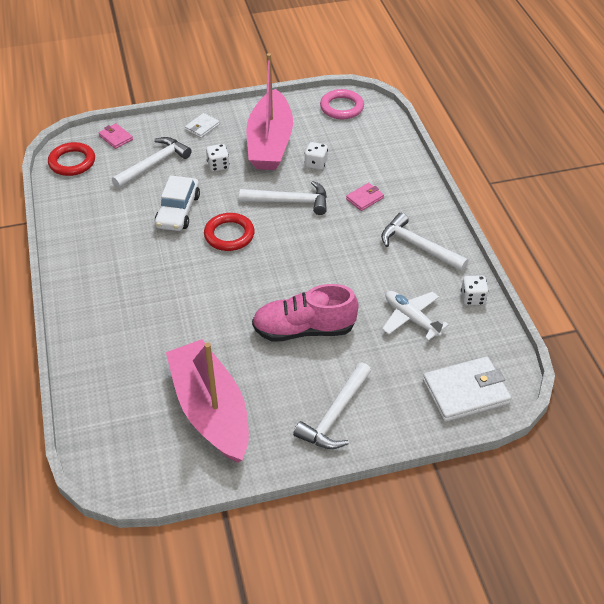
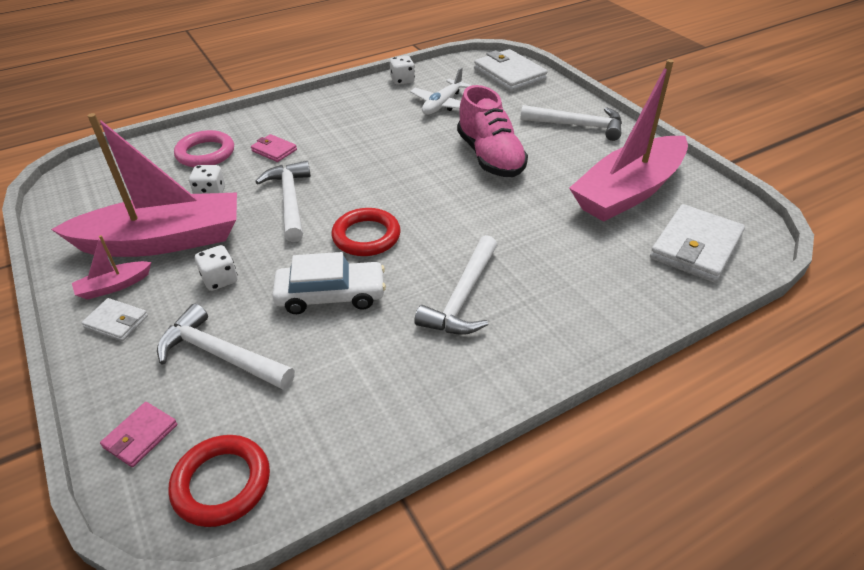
camera: 105 degrees left, 5 degrees down
pink ring [320,89,364,119] -> pink ring moved to [174,130,234,167]
white hammer [381,213,468,271] -> white hammer moved to [414,235,497,335]
none -> pink boat [72,235,152,300]
none -> white wallet [650,204,745,282]

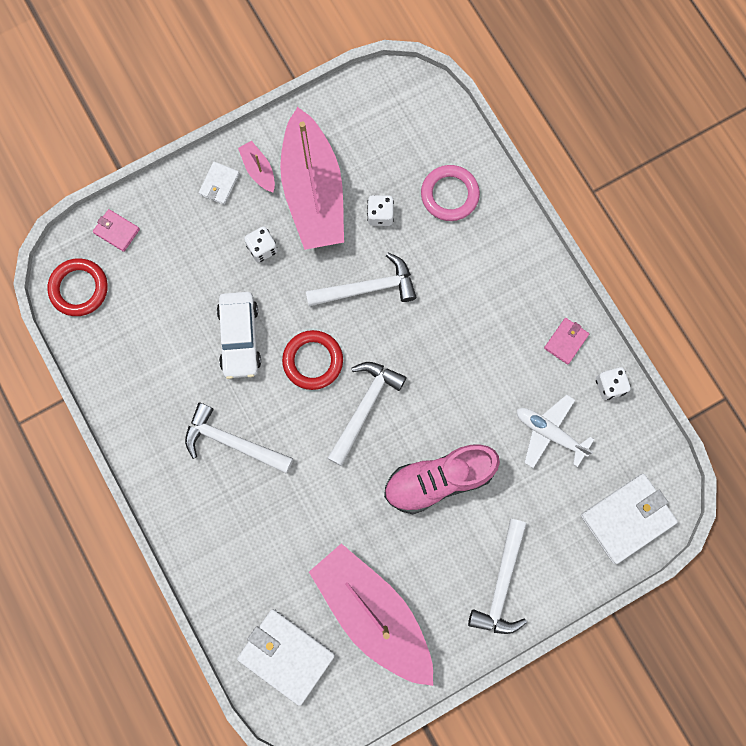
camera: 90 degrees right, 35 degrees up
white hammer [157,304,295,390] -> white hammer moved to [328,362,406,466]
pink wallet [251,134,297,162] -> pink wallet moved to [544,318,589,365]

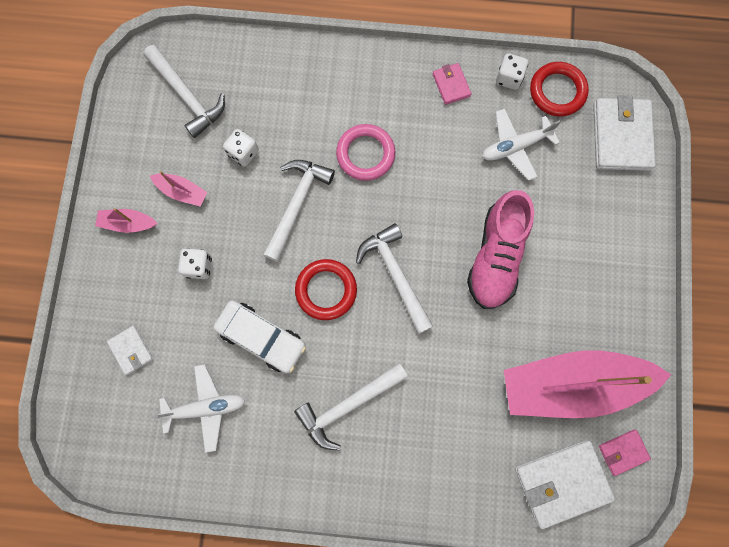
camera: 55 degrees left, 0 degrees up
red ring [47,258,108,316] -> red ring moved to [530,62,589,116]
pink wallet [93,209,140,252] -> pink wallet moved to [599,430,651,476]
white wallet [199,162,240,205] -> white wallet moved to [107,326,153,375]
pink boat [280,107,344,250] -> pink boat [150,171,208,206], size x0.40
pink ring [421,165,480,221] -> pink ring moved to [336,124,396,181]
white hammer [468,519,527,634] -> white hammer moved to [143,45,225,138]
none -> white plane [151,365,246,453]

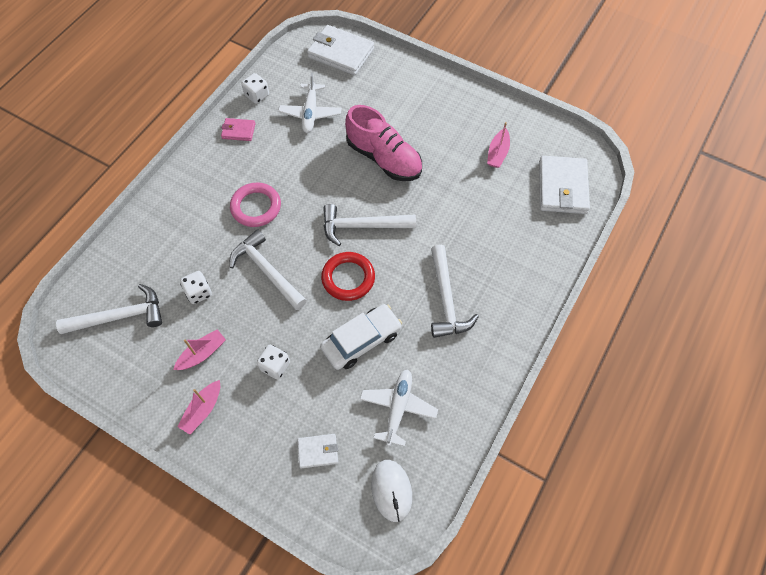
camera: 65 degrees left, 15 degrees down
pink boat [504,350,671,418] -> pink boat [487,122,510,168], size x0.40
red ring [530,62,589,116] -> none
pink wallet [599,430,651,476] -> none
none -> white mouse [371,460,412,522]

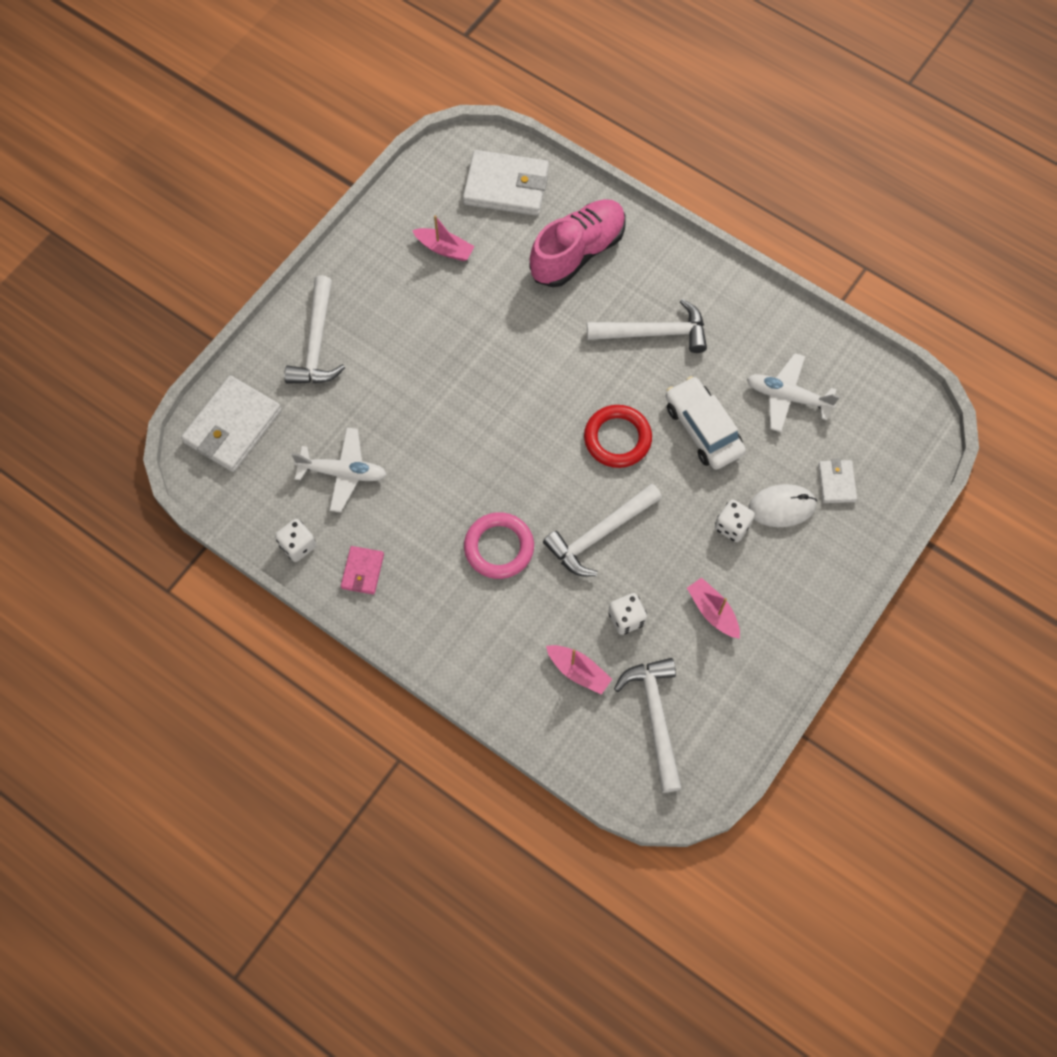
camera: 85 degrees left, 5 degrees up
pink boat [177,380,220,434] -> pink boat moved to [546,645,612,695]
white hammer [323,204,416,246] -> white hammer moved to [284,275,345,384]
pink shoe [345,105,422,181] -> pink shoe moved to [529,199,625,287]
white mouse [371,460,412,522] -> white mouse moved to [749,484,817,527]

